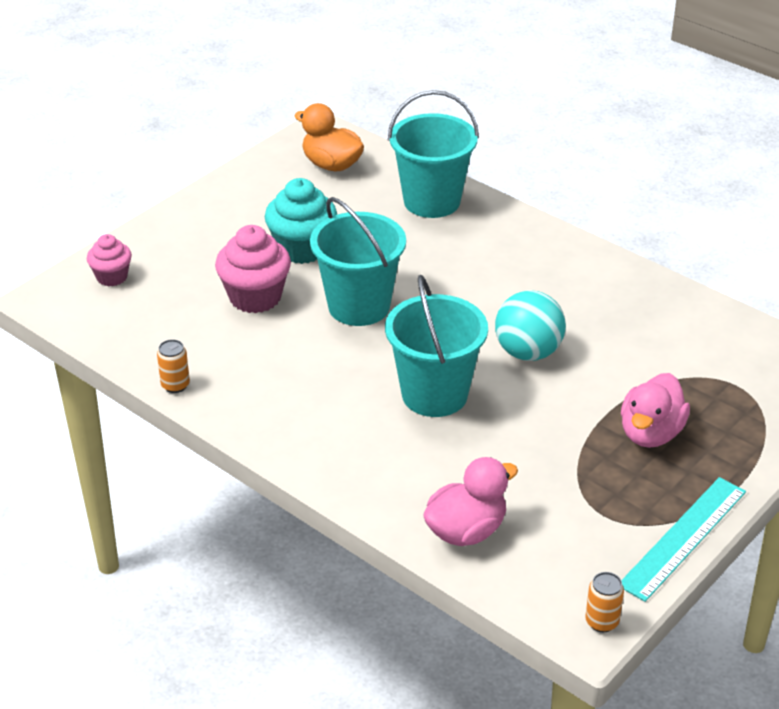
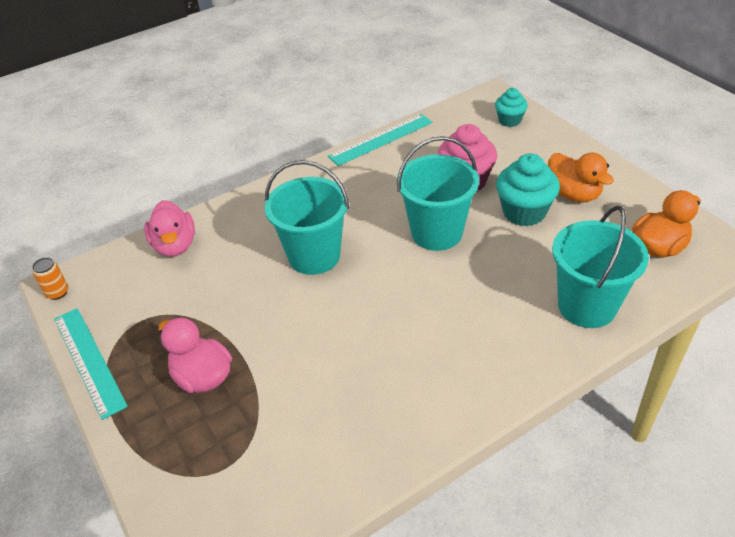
camera: 110 degrees right, 5 degrees up
pink cupcake [87,234,132,286] -> turquoise cupcake [495,88,528,127]
orange can [157,339,190,393] -> turquoise ruler [328,114,433,166]
turquoise ball [495,290,566,361] -> none
none -> orange duck [548,153,614,203]

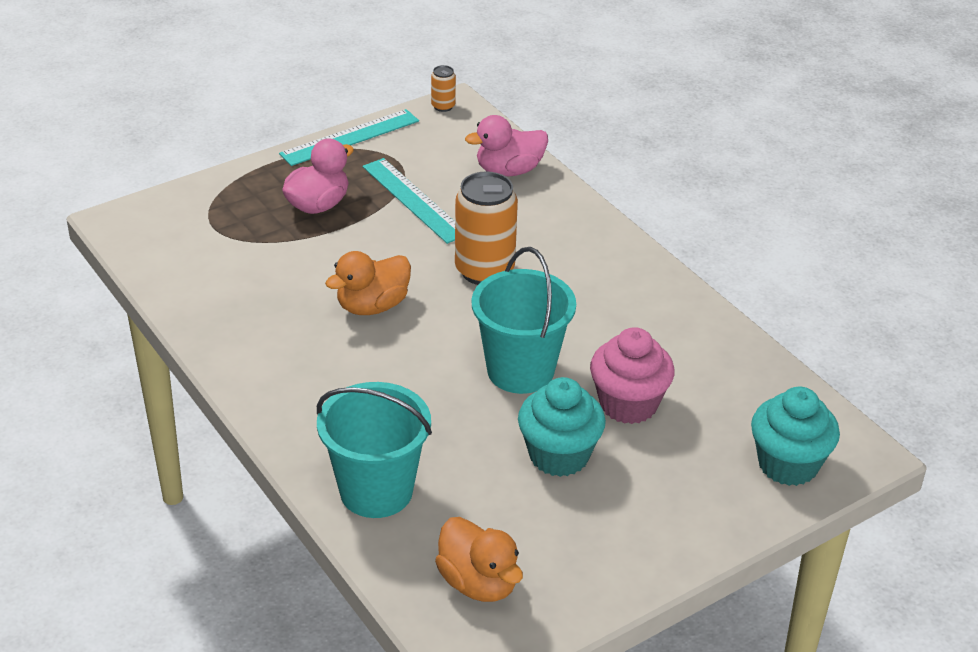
camera: 85 degrees right, 5 degrees down
turquoise bucket [265,160,349,275] -> orange can [455,171,518,285]
turquoise ruler [328,114,433,166] -> turquoise ruler moved to [363,158,455,244]
turquoise cupcake [495,88,528,127] -> turquoise cupcake [751,387,840,486], size x1.65
orange duck [548,153,614,203] -> orange duck moved to [325,251,411,315]

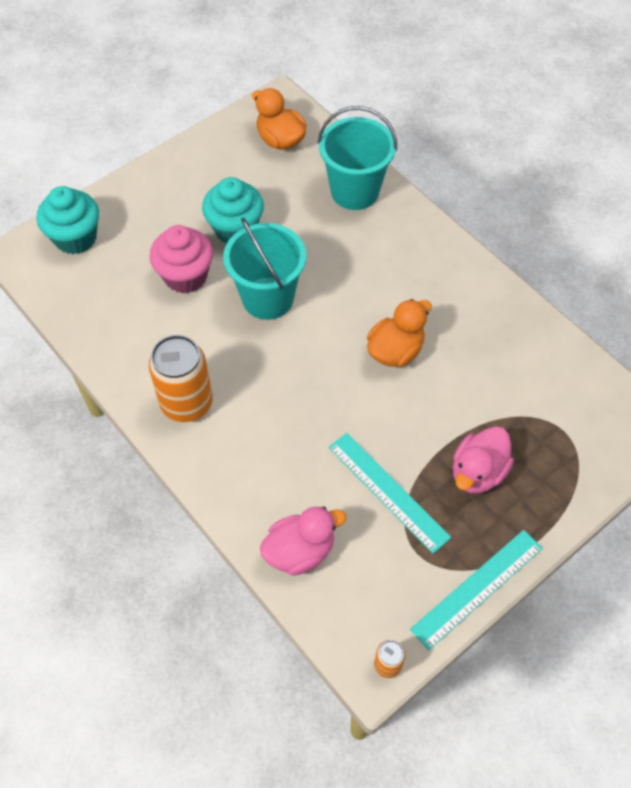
camera: 175 degrees right, 20 degrees up
orange can [455,171,518,285] -> orange can moved to [149,335,213,422]

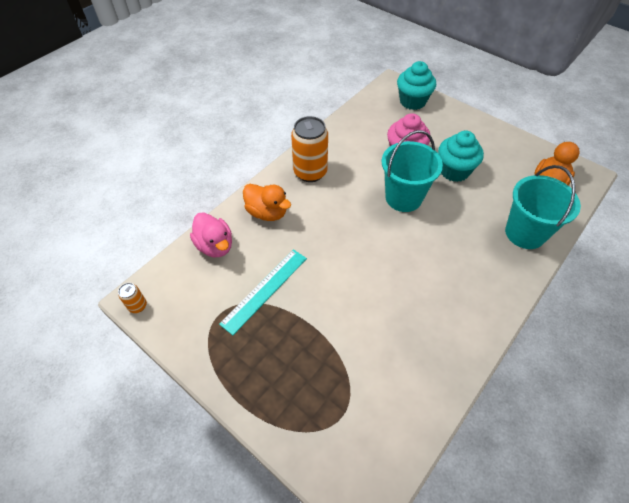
camera: 80 degrees right, 5 degrees down
orange duck [367,299,432,367] -> orange duck moved to [243,184,291,221]
turquoise ruler [410,530,543,650] -> none
pink duck [453,426,514,494] -> none

